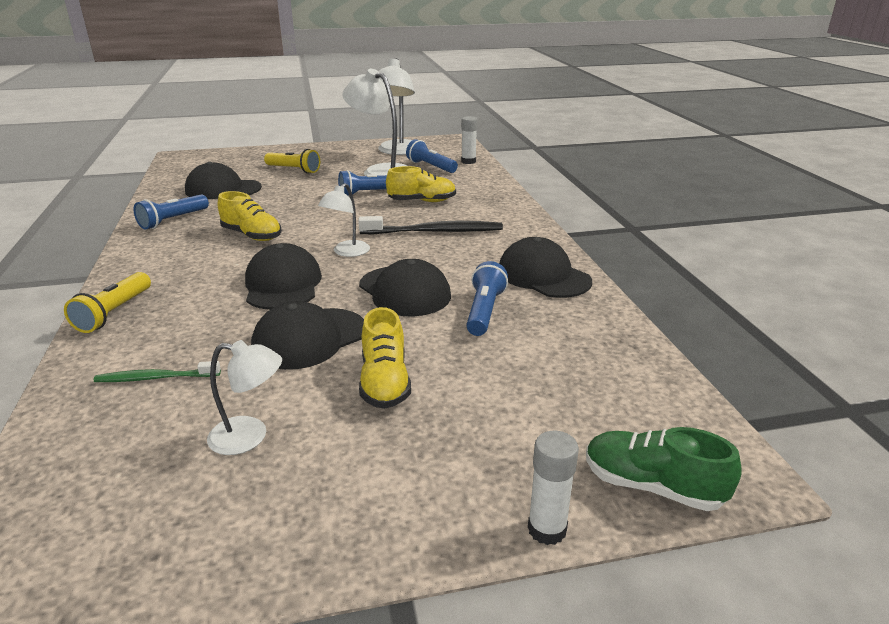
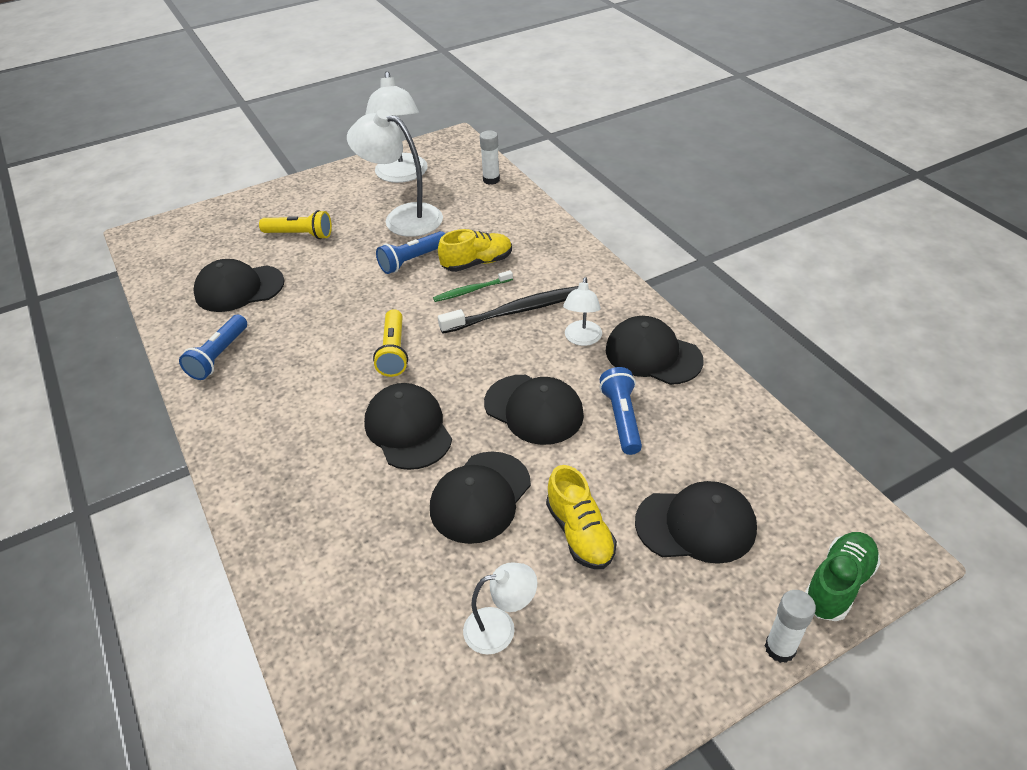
camera: 15 degrees left, 15 degrees up
yellow flashlight [64,272,151,333] -> yellow flashlight moved to [373,309,408,377]
green toothbrush [94,361,221,382] -> green toothbrush moved to [433,270,513,302]
yellow shoe [218,191,282,241] -> none
white lamp [318,183,370,257] -> white lamp moved to [563,277,602,346]
blue flashlight [406,139,458,173] -> none
green shoe [586,427,742,511] -> green shoe turned 120 degrees clockwise [805,532,881,621]
none -> black cap [635,481,757,564]

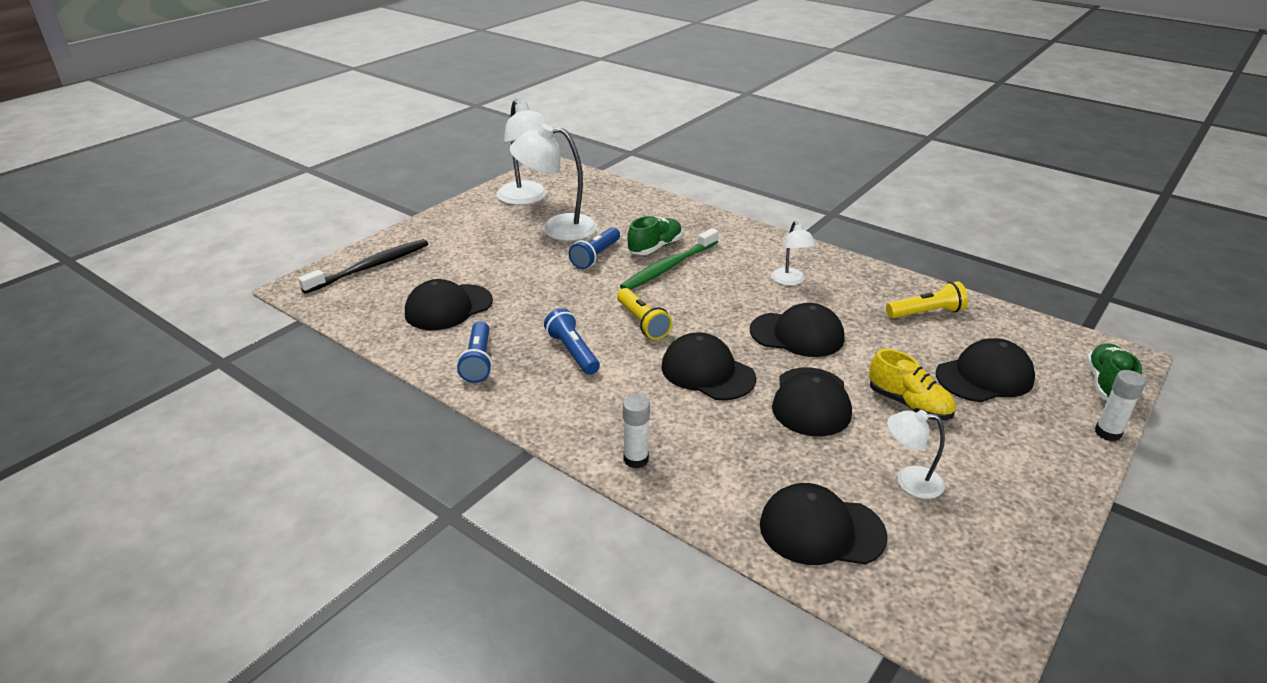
camera: 25 degrees left, 10 degrees down
yellow flashlight [259,210,332,239] -> yellow flashlight moved to [886,281,968,318]
green toothbrush [433,270,513,302] -> green toothbrush [620,228,719,290], size x1.76
yellow shoe [438,229,512,272] -> green shoe [627,216,682,255]
black toothbrush [438,286,579,334] -> black toothbrush moved to [298,239,428,294]
white lamp [463,562,537,655] -> white lamp turned 135 degrees counterclockwise [887,410,945,499]
white glue stick [480,130,500,185] -> white glue stick moved to [623,395,650,468]
blue flashlight [600,367,642,455] -> blue flashlight moved to [544,308,600,375]
black cap [606,316,703,385] -> black cap moved to [760,483,887,565]

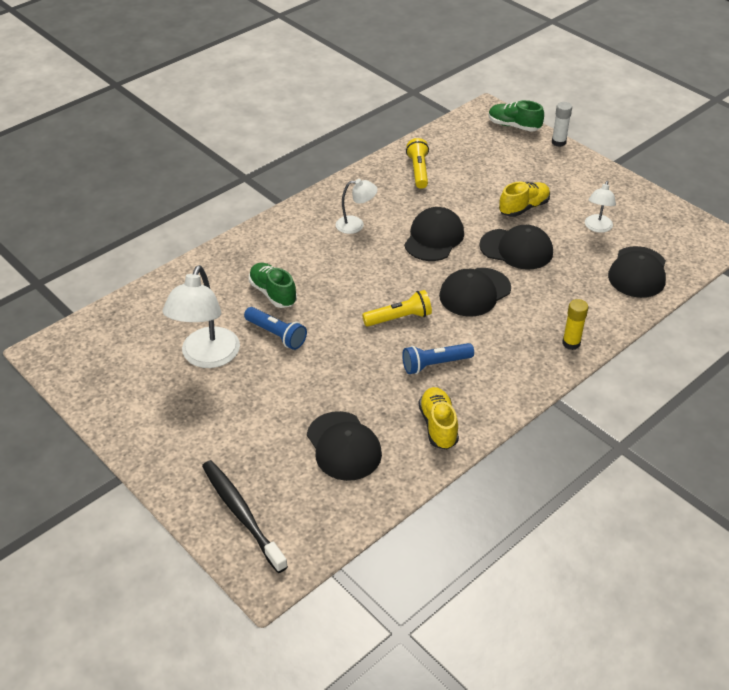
camera: 80 degrees left, 10 degrees up
blue flashlight [457,321,492,383] -> yellow shoe [419,387,459,450]
white lamp [497,99,550,205] -> none
green toothbrush [620,228,719,290] -> none
white glue stick [623,395,650,468] -> yellow glue stick [562,299,588,350]
black cap [936,338,1035,402] -> none

